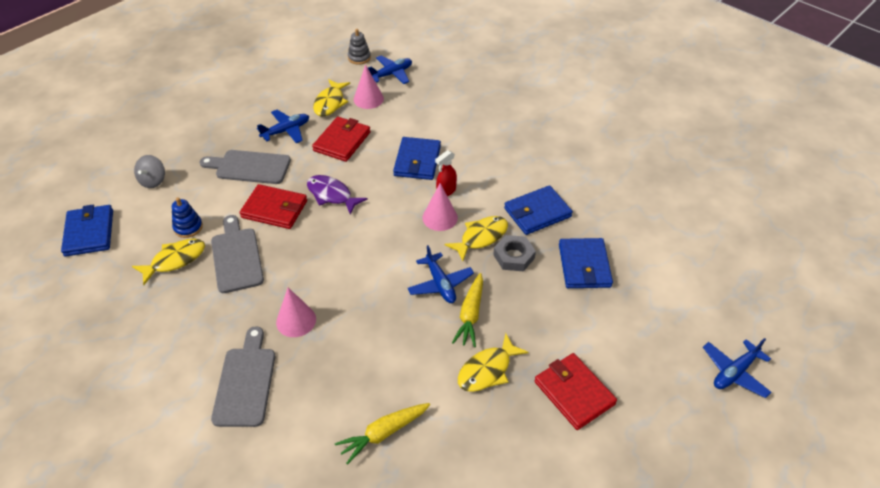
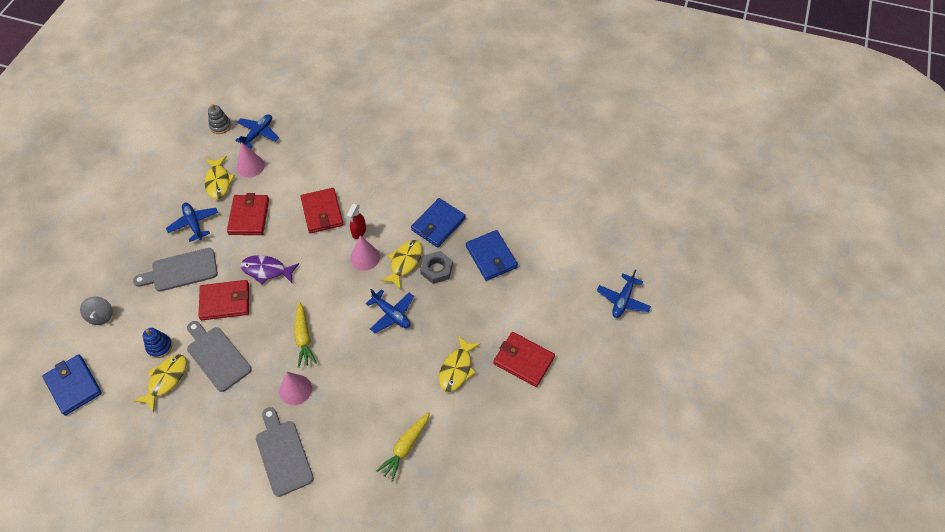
camera: 25 degrees left, 10 degrees up
blue plane [257,110,309,143] -> blue plane turned 60 degrees counterclockwise [166,203,218,242]
blue wallet [393,137,441,180] -> red wallet [300,188,344,233]
yellow carrot [452,273,483,347] -> yellow carrot moved to [294,302,317,368]

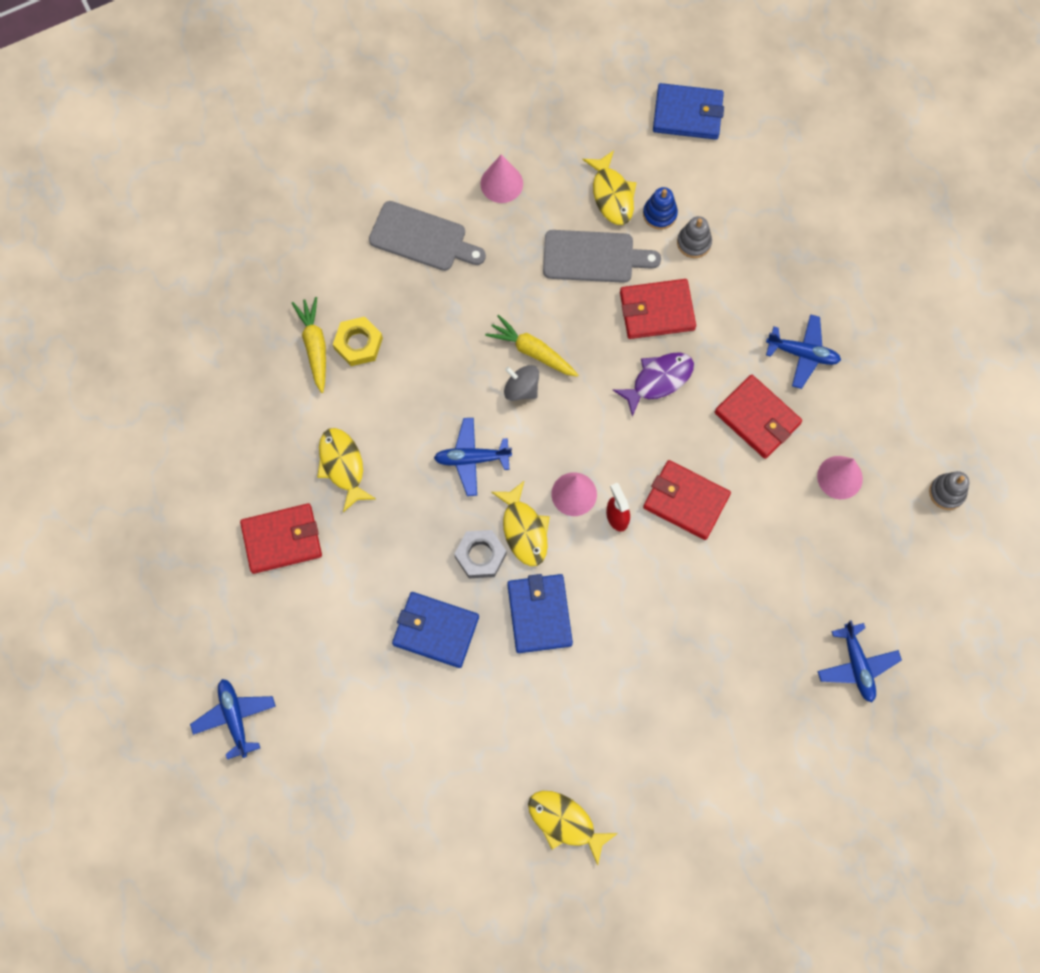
camera: 135 degrees right, 15 degrees up
grey spinning top [80,296,113,325] -> grey spinning top moved to [504,365,539,401]
grey cutting board [133,248,218,292] -> none
red wallet [198,280,249,320] -> red wallet turned 45 degrees clockwise [620,279,696,339]
yellow fish [205,156,235,199] -> yellow fish moved to [528,791,618,865]
blue plane [235,114,279,148] -> blue plane moved to [817,620,902,702]
pink cone [279,372,312,405] -> pink cone moved to [480,154,523,203]
none -> yellow nut [333,317,383,366]
none -> grey stacking toy [677,216,712,258]

